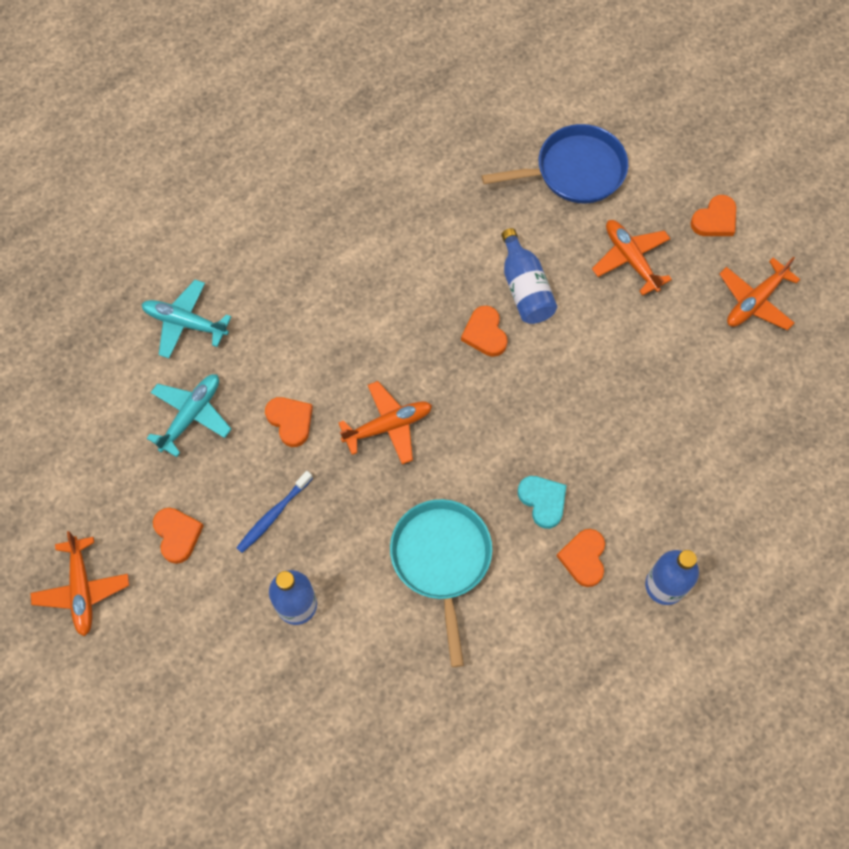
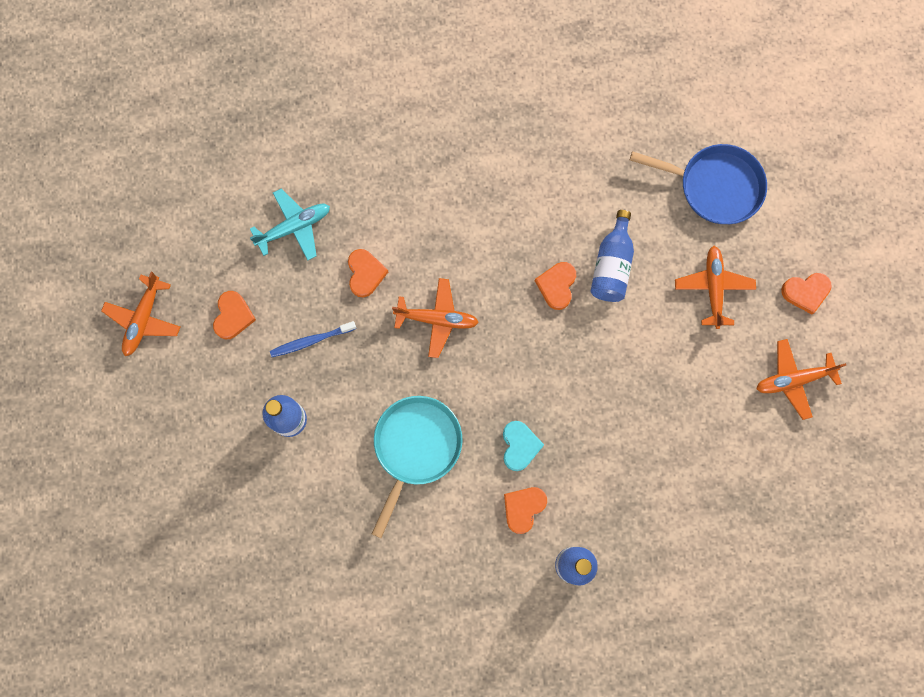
camera: 30 degrees right, 10 degrees up
turquoise plane [141,280,231,358] -> none

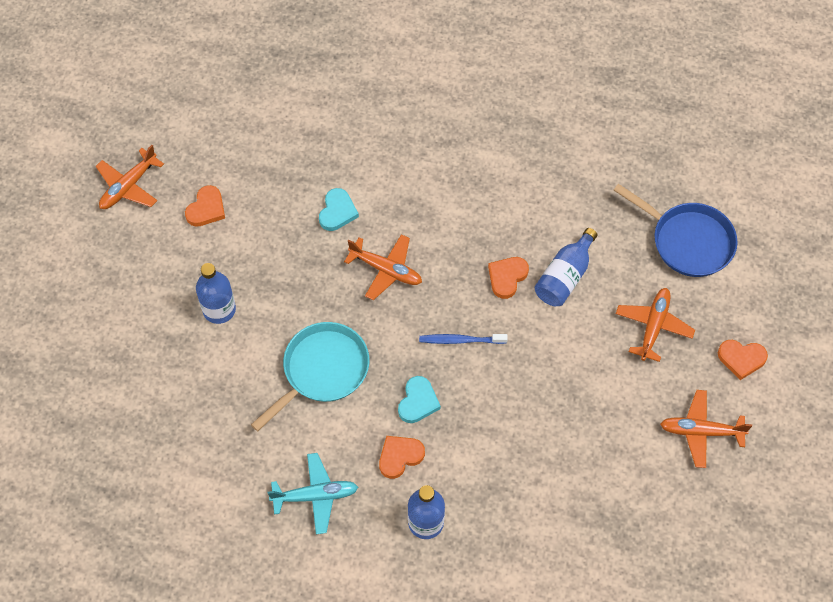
camera: 20 degrees right, 15 degrees down
turquoise plane [250,188,330,260] -> turquoise plane moved to [267,453,358,534]
blue toothbrush [270,321,356,357] -> blue toothbrush moved to [419,334,508,344]
orange heart [348,249,388,297] -> turquoise heart [319,188,359,231]

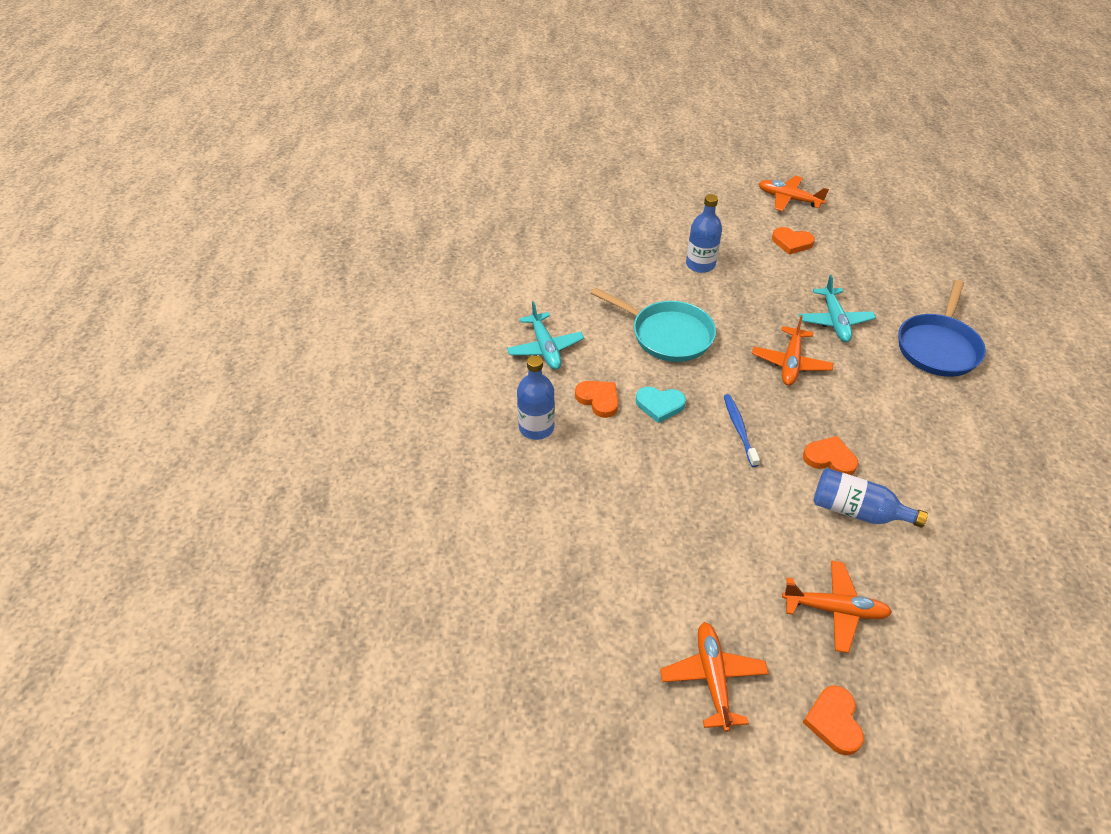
camera: 80 degrees right, 15 degrees down
turquoise heart [319,188,359,231] -> turquoise plane [799,275,876,342]
blue pan [613,184,738,277] -> blue pan moved to [898,280,986,377]

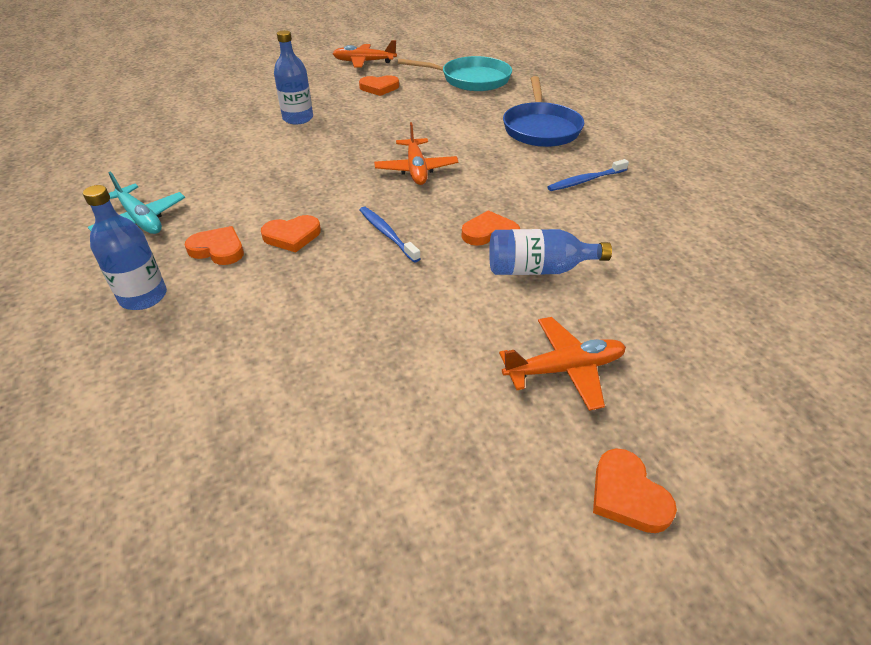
camera: 25 degrees left, 5 degrees down
turquoise pan [591,288,716,362] -> turquoise pan moved to [398,56,512,91]
turquoise heart [636,387,686,423] -> orange heart [261,215,321,253]
orange plane [660,622,769,732] -> none
turquoise plane [799,275,876,342] -> none
none -> blue toothbrush [547,159,629,191]

